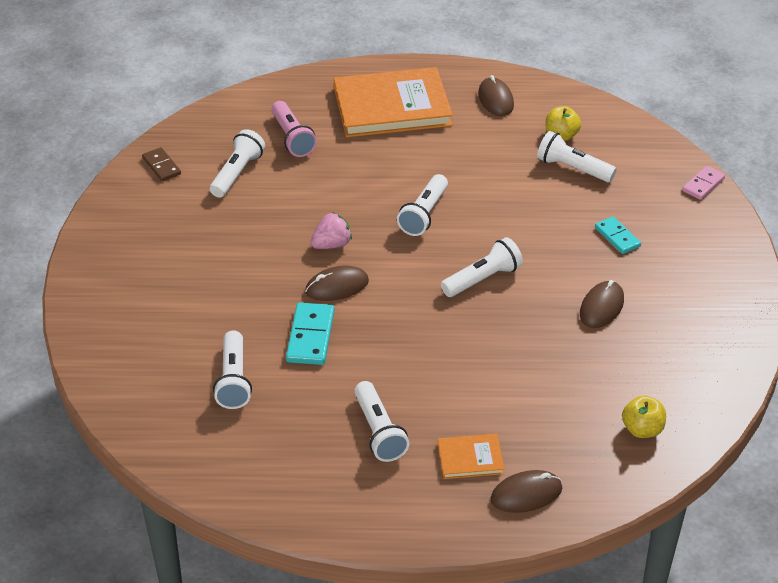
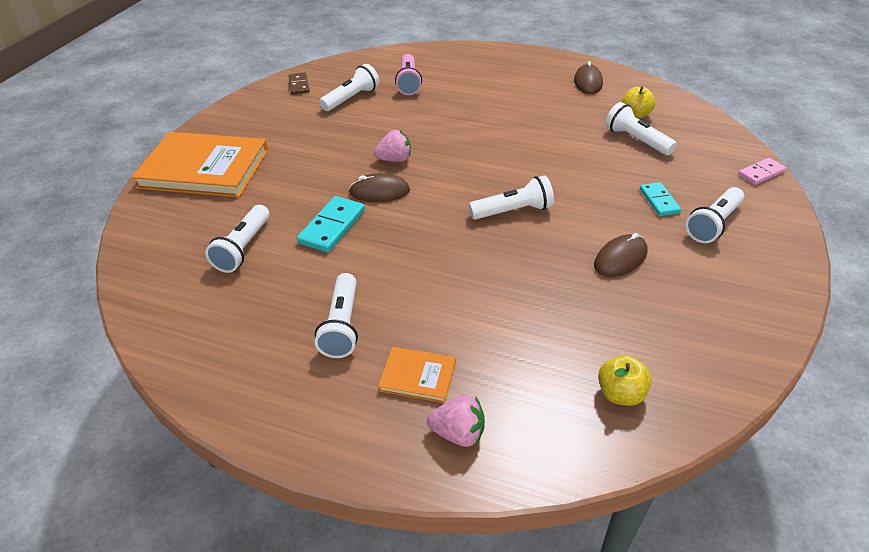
camera: 20 degrees right, 0 degrees up
orange book [334,67,453,137] -> orange book moved to [131,132,268,197]
white flashlight [397,174,448,236] -> white flashlight moved to [686,187,744,243]
brown mouse [490,470,562,513] -> pink strawberry [427,395,485,447]

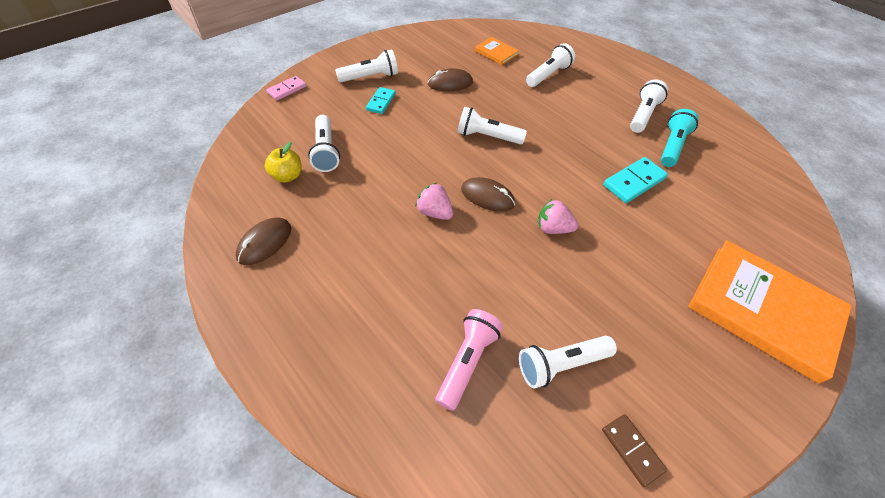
camera: 155 degrees left, 10 degrees up
white flashlight [205,205,270,273] -> white flashlight moved to [526,43,575,87]
brown domino [288,72,310,95] -> brown domino turned 45 degrees counterclockwise [602,414,667,487]
brown mouse [349,173,410,202] -> brown mouse moved to [461,177,515,212]
orange book [378,347,456,403] -> orange book moved to [475,37,519,65]
pink strawberry [427,395,485,447] -> pink strawberry moved to [415,183,453,220]
yellow apple [598,355,652,406] -> none
pink domino [738,158,786,185] -> pink domino turned 45 degrees counterclockwise [266,76,306,100]
none -> turquoise flashlight [661,109,698,167]

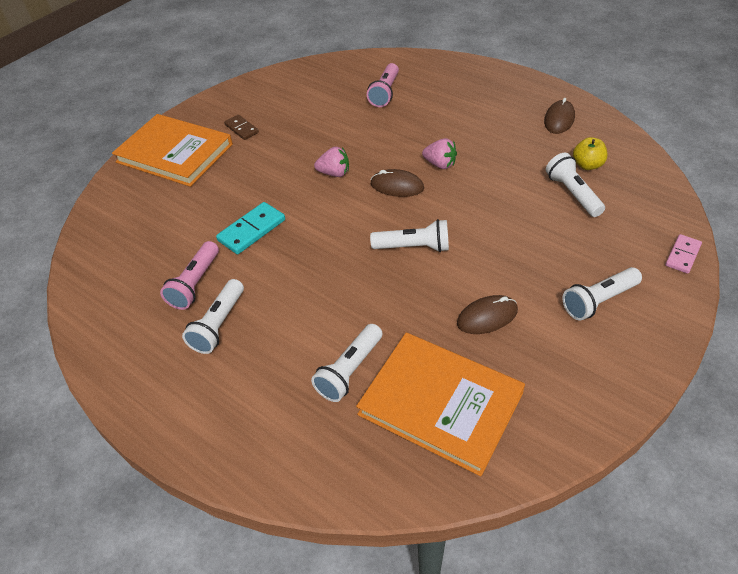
camera: 175 degrees right, 5 degrees down
turquoise domino [366,87,396,114] -> none
orange book [475,37,519,65] -> orange book [356,333,525,476], size x2.24
white flashlight [519,336,617,388] -> none
brown domino [602,414,667,487] -> brown domino moved to [224,115,259,140]
turquoise flashlight [661,109,698,167] -> pink flashlight [160,241,219,310]

